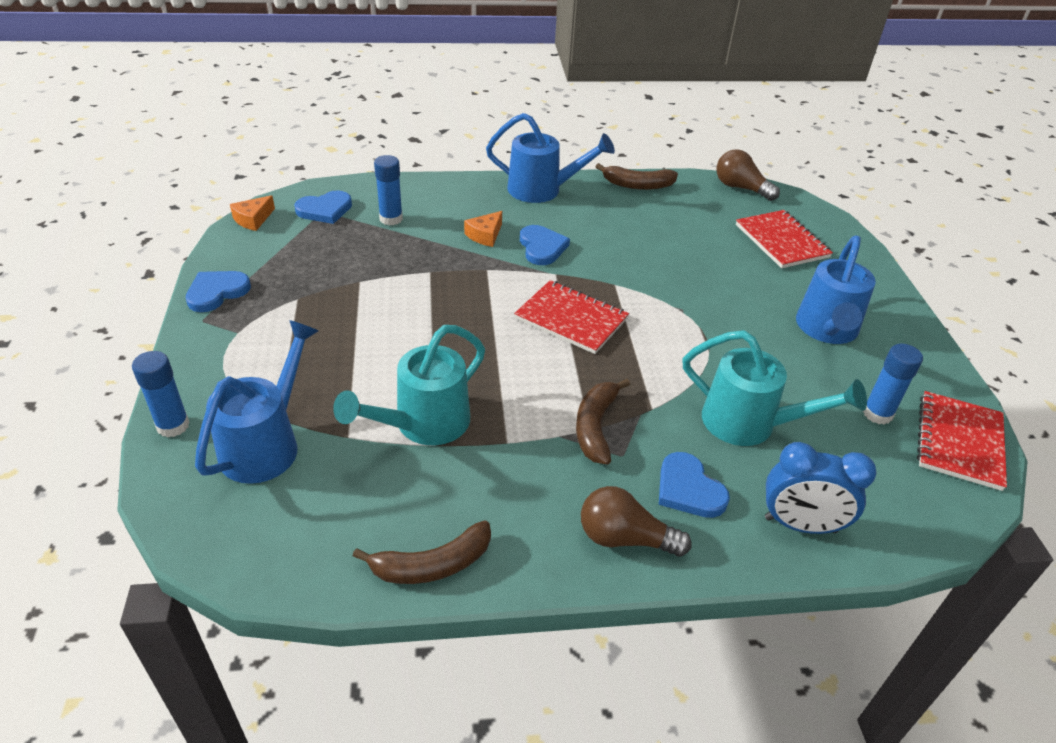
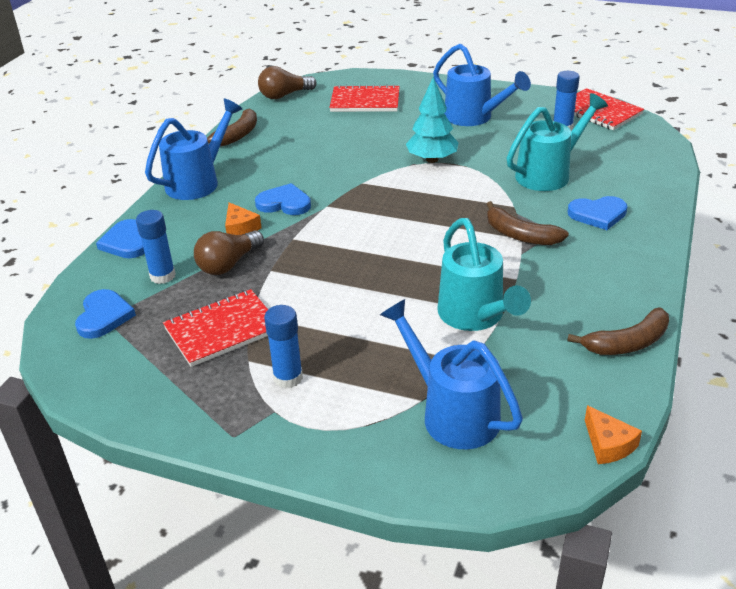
camera: 60 degrees left, 5 degrees down
blue glue stick [132,351,190,438] -> blue glue stick moved to [264,305,303,388]
blue heart [186,271,251,312] -> blue heart moved to [96,219,145,258]
orange cheese [230,195,275,231] -> orange cheese moved to [585,405,642,464]
brown banana [353,520,491,584] -> brown banana turned 60 degrees clockwise [567,308,669,355]
red notebook [514,280,629,354] -> red notebook moved to [163,289,268,367]
brown light bulb [581,486,692,556] -> brown light bulb moved to [194,230,264,275]
blue clock [765,442,876,534] -> none
none -> turquoise tree [406,77,459,163]

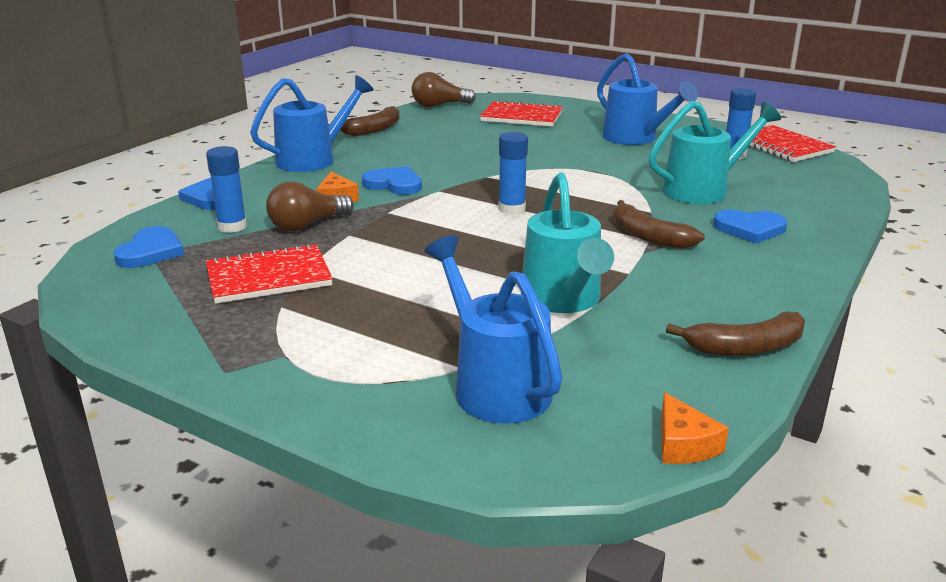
camera: 10 degrees right, 10 degrees down
blue glue stick [264,305,303,388] -> blue glue stick moved to [498,132,528,215]
turquoise tree [406,77,459,163] -> none

